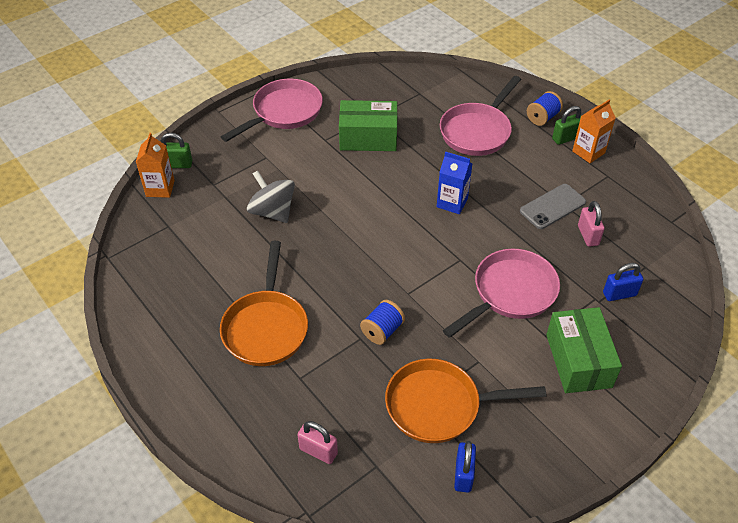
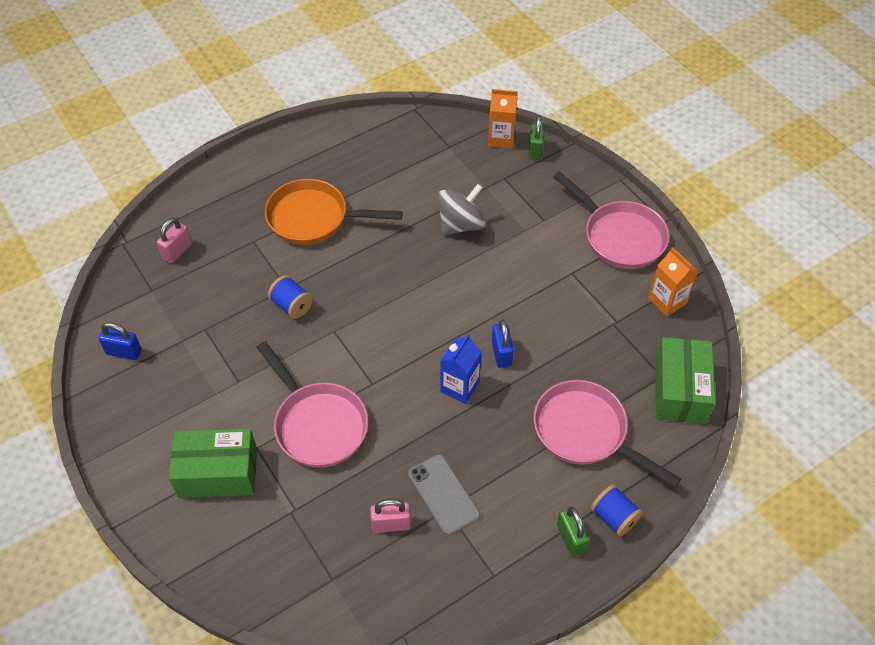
camera: 95 degrees right, 5 degrees up
green box [339,100,398,151] -> green box moved to [655,337,715,424]
orange pan [385,359,547,443] -> none
orange carton [572,100,616,163] -> orange carton moved to [648,247,698,317]
blue padlock [603,263,643,301] -> blue padlock moved to [492,320,514,368]

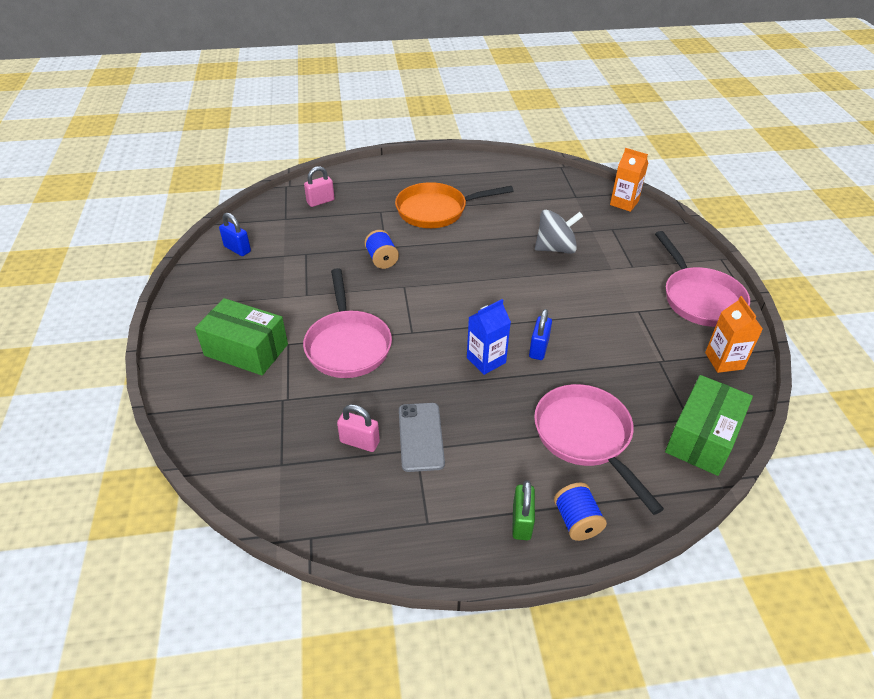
camera: 25 degrees right, 10 degrees down
orange pan [265,179,403,245] -> orange pan turned 45 degrees counterclockwise [395,182,514,228]
green padlock [529,115,545,160] -> none

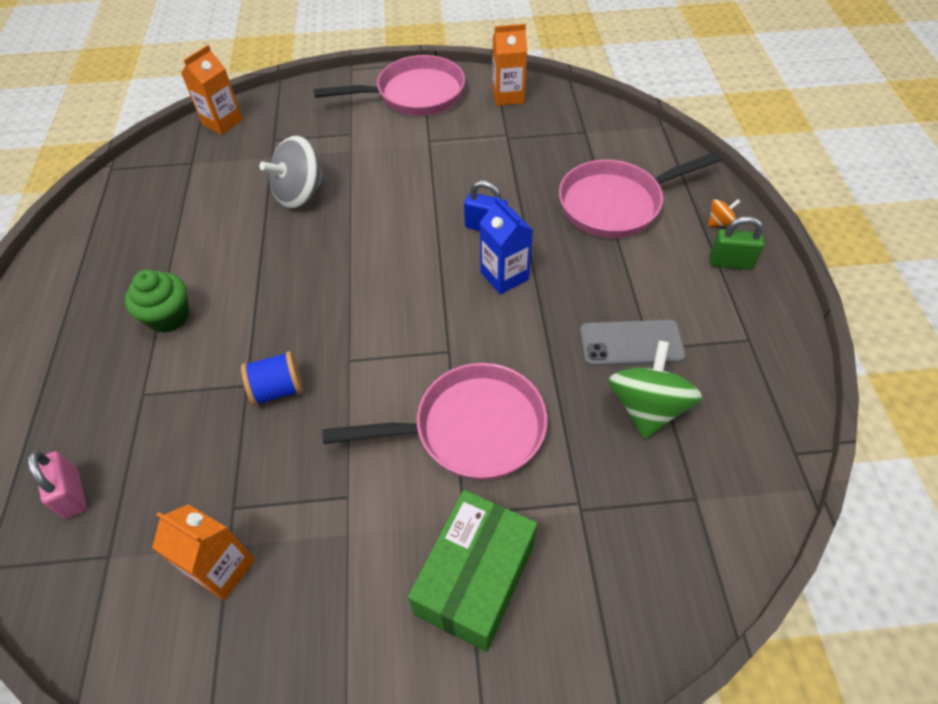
camera: 85 degrees left, 10 degrees up
blue padlock [219,213,251,256] -> none
pink padlock [337,404,380,452] -> green spinning top [608,341,702,439]
orange pan [395,182,514,228] -> green cupcake [125,270,189,333]
grey spinning top [535,210,583,254] -> grey spinning top turned 120 degrees counterclockwise [260,135,325,209]
blue spool [554,483,607,541] -> orange spinning top [708,199,741,226]
green box [665,375,753,476] -> none
none -> orange carton [152,504,255,600]

